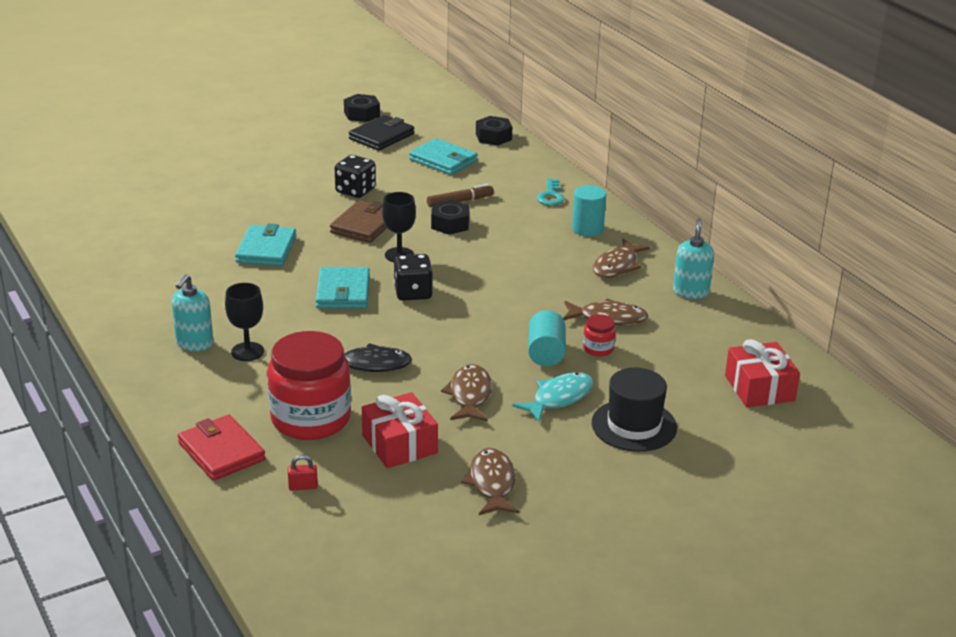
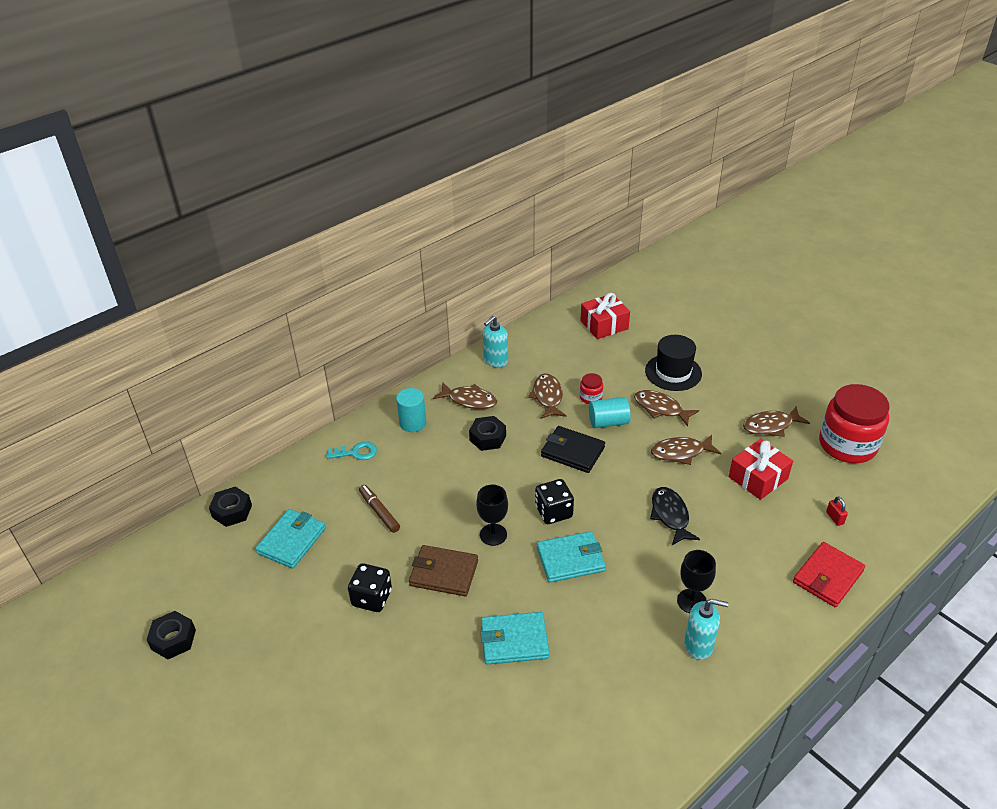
camera: 100 degrees left, 10 degrees up
red jar [267,331,351,440] -> red jar moved to [819,384,890,463]
black wallet [349,115,414,151] -> black wallet moved to [541,426,605,473]
black nut [431,200,470,235] -> black nut moved to [469,416,506,451]
turquoise fish [512,372,593,422] -> brown fish [634,390,699,426]
turquoise soap dispenser [673,218,714,299] -> turquoise soap dispenser turned 45 degrees counterclockwise [483,316,508,368]

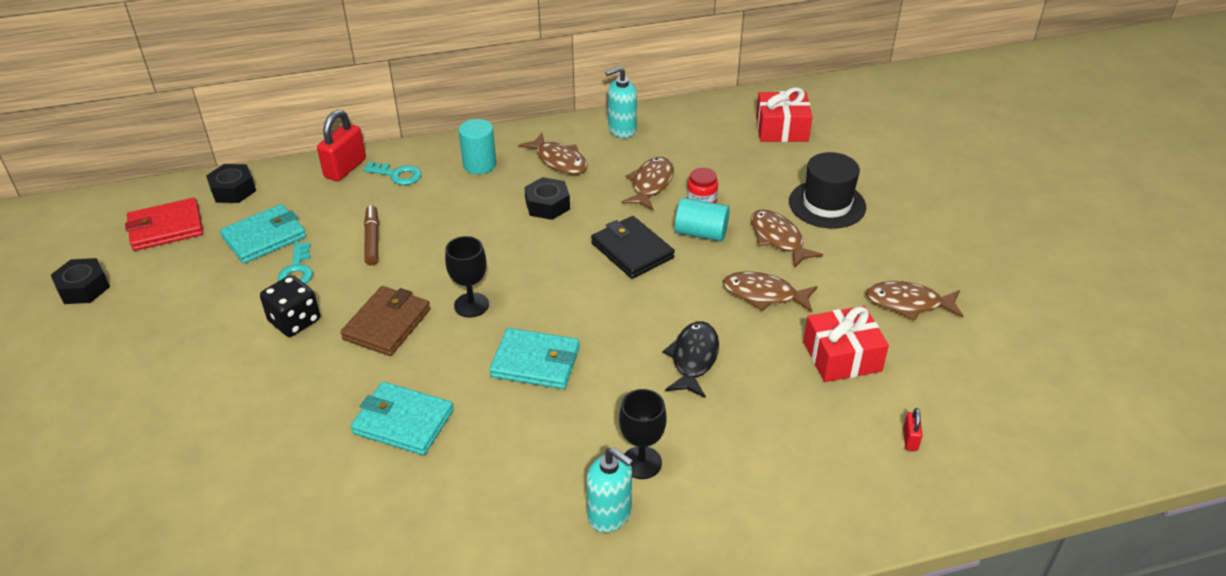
camera: 25 degrees right, 0 degrees up
brown wallet [409,545,478,596] -> brown wallet turned 75 degrees clockwise [340,286,431,356]
black dice [535,479,574,524] -> none
red wallet [793,542,865,607] -> red wallet moved to [125,198,203,251]
red jar [819,384,890,463] -> none
none -> turquoise key [278,242,313,284]
none -> red padlock [317,110,366,181]

